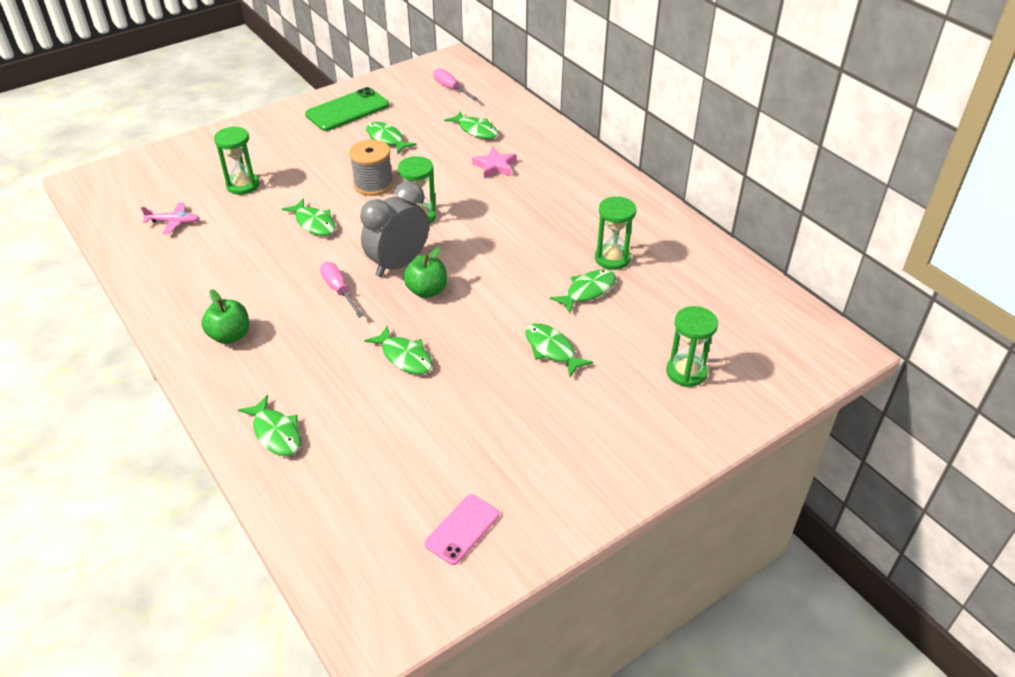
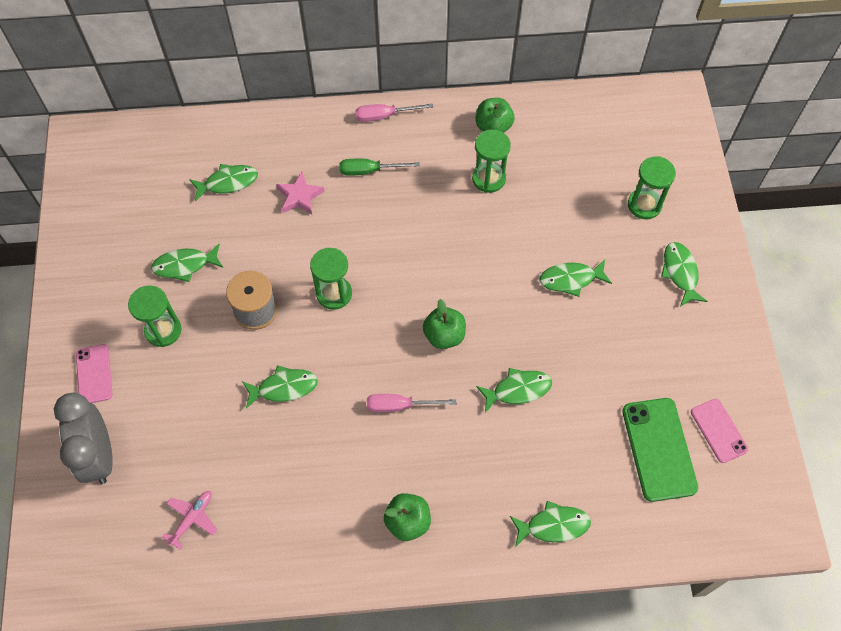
camera: 60 degrees left, 20 degrees up
green hourglass [214,126,259,195] -> green hourglass moved to [128,285,181,347]
green phone [305,87,389,131] -> green phone moved to [622,398,698,502]
grey clock [360,181,429,277] -> grey clock moved to [54,392,113,484]
pink screwdriver [434,68,478,100] -> pink screwdriver moved to [355,103,433,122]
green fish [550,269,616,313] -> green fish moved to [661,242,707,307]
none -> pink phone [76,344,113,403]
none -> green screwdriver [339,159,420,176]
none -> green apple [475,98,514,133]

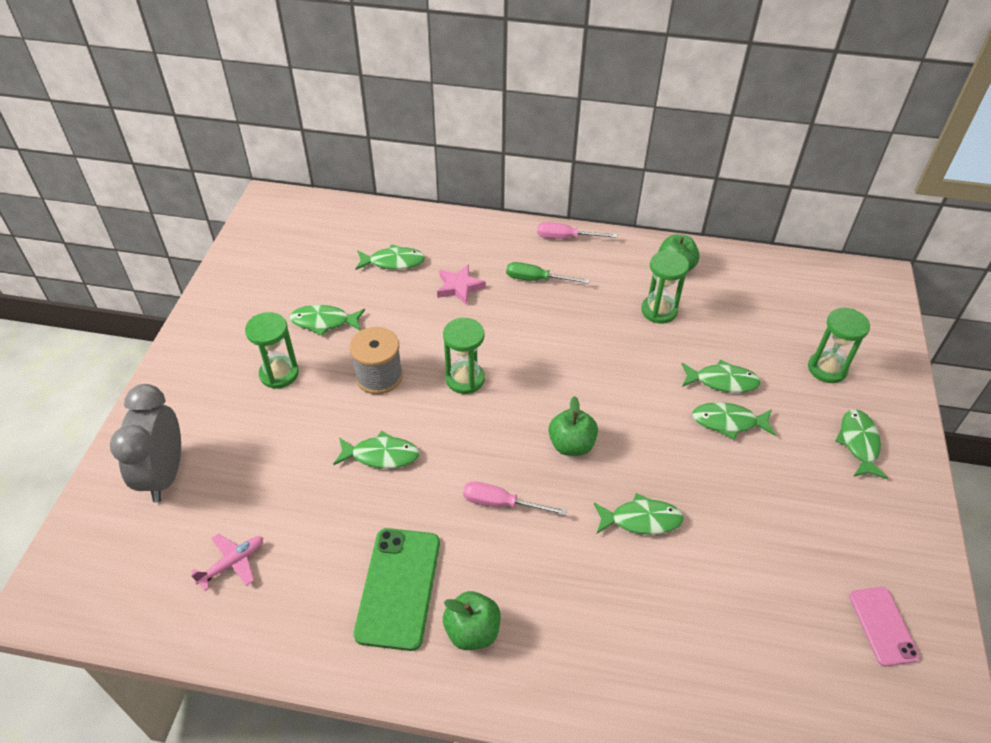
camera: 15 degrees right, 15 degrees down
pink phone [76,344,113,403] -> none
green fish [510,501,591,547] -> green fish moved to [682,359,761,393]
green phone [622,398,698,502] -> green phone moved to [354,528,440,651]

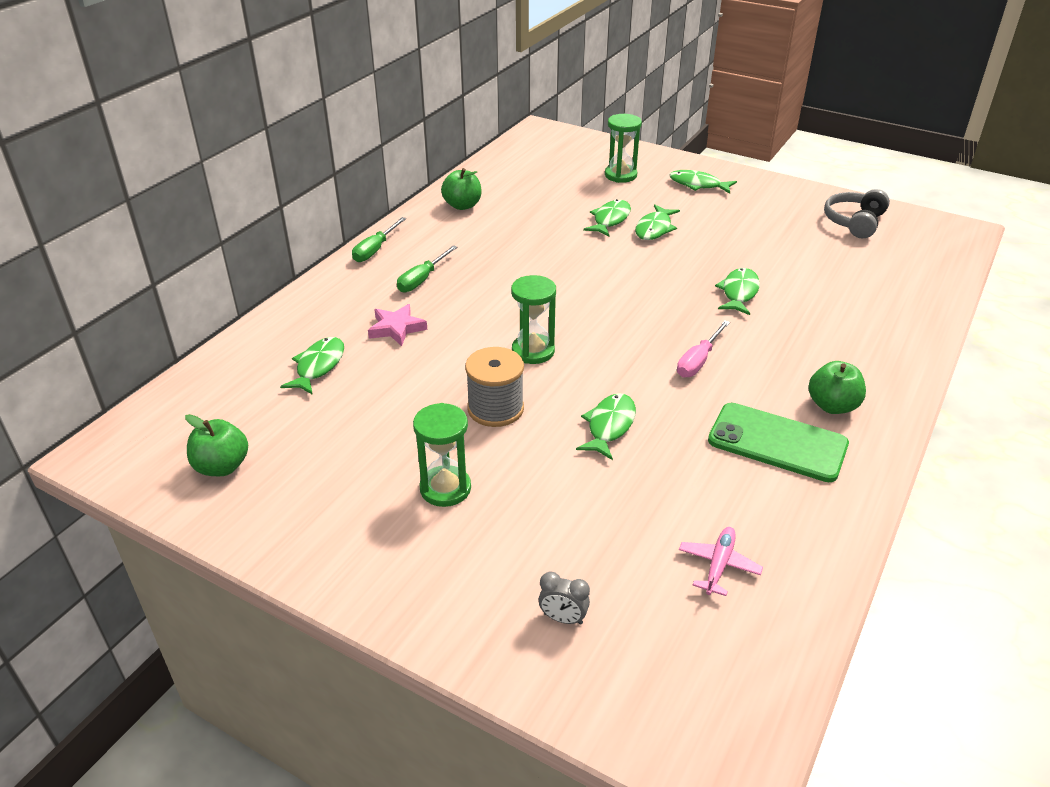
camera: 70 degrees left, 10 degrees down
grey clock [110,384,181,502] -> grey clock [539,572,590,625], size x0.43
pink plane [191,534,263,591] -> pink plane turned 45 degrees clockwise [679,527,763,596]
green fish [290,305,365,336] -> none
pink screwdriver [537,222,617,239] -> green screwdriver [352,217,406,262]
green apple [549,396,598,456] -> green apple moved to [185,414,248,476]
green hourglass [641,250,689,324] -> none
pink phone [849,587,920,667] -> grey headphones [824,189,890,239]

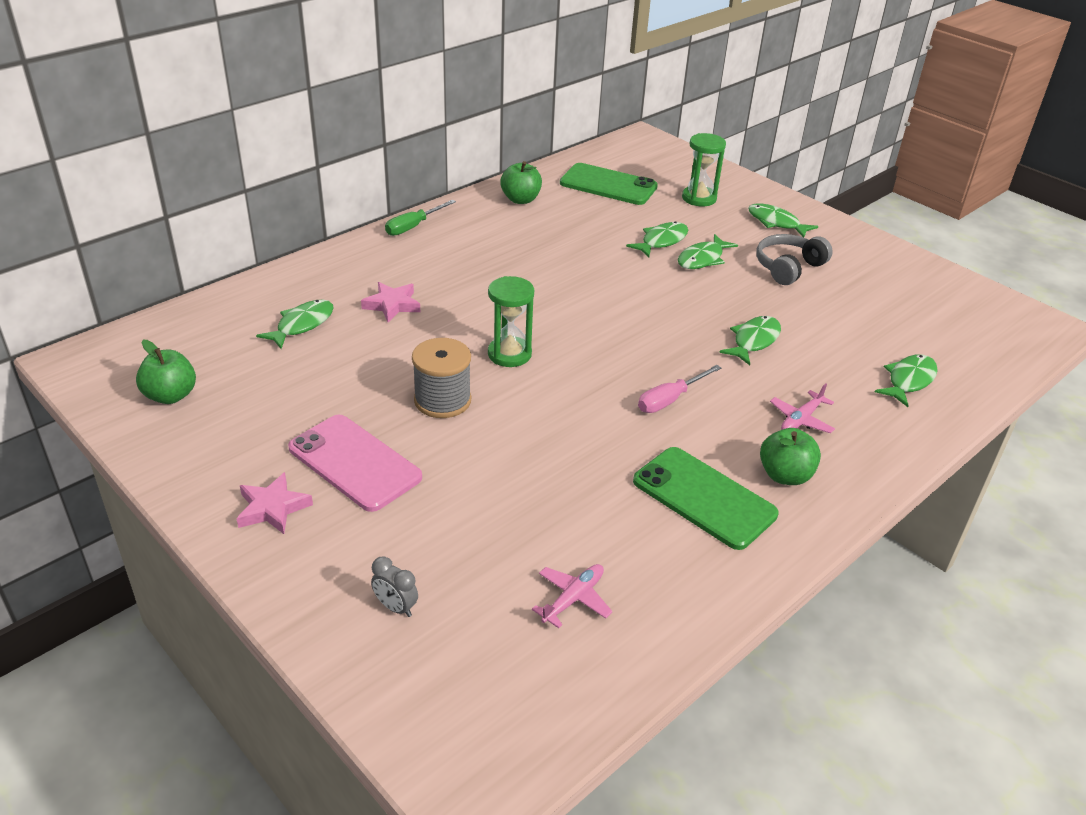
camera: 15 degrees right, 0 degrees up
green screwdriver [397,245,458,293] -> none
green hourglass [413,403,471,507] -> pink phone [288,415,422,512]
green fish [576,393,636,460] -> green fish moved to [875,355,938,407]
grey headphones [824,189,890,239] -> grey headphones moved to [756,234,833,285]
none -> pink star [236,472,313,534]
none -> green phone [560,163,658,205]
none -> pink plane [770,384,835,433]

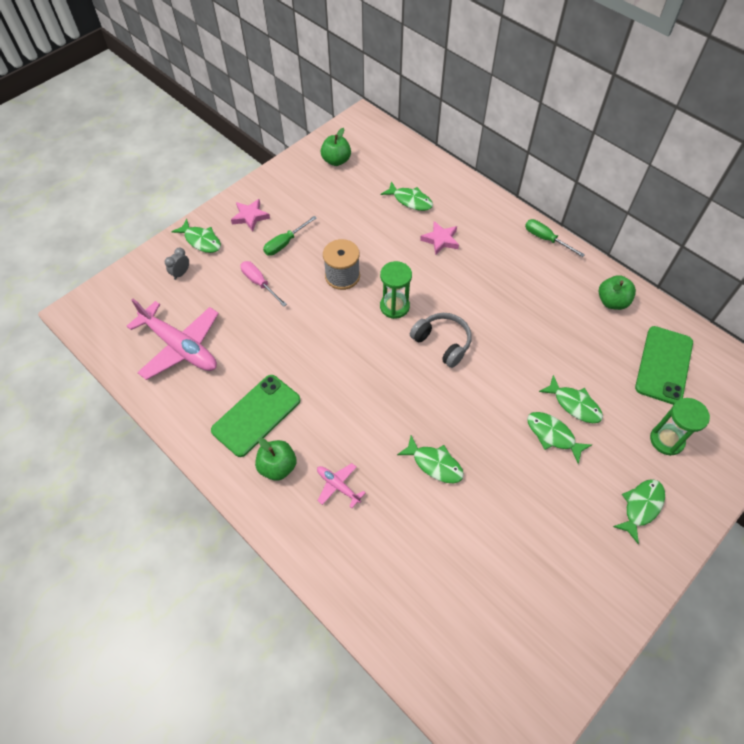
camera: 90 degrees right, 20 degrees up
pink phone [288,415,422,512] -> green screwdriver [263,216,317,256]
pink plane [532,564,612,628] -> pink plane [127,299,219,380], size x2.15
pink screwdriver [638,365,721,413] -> pink screwdriver moved to [241,261,287,307]
grey headphones [756,234,833,285] -> grey headphones moved to [410,313,472,368]
green fish [875,355,938,407] -> green fish moved to [171,219,221,253]

